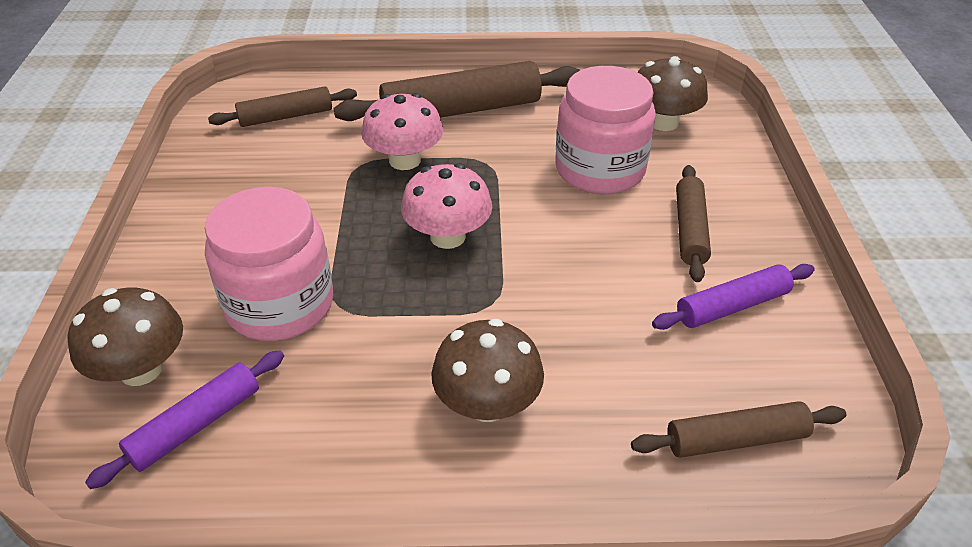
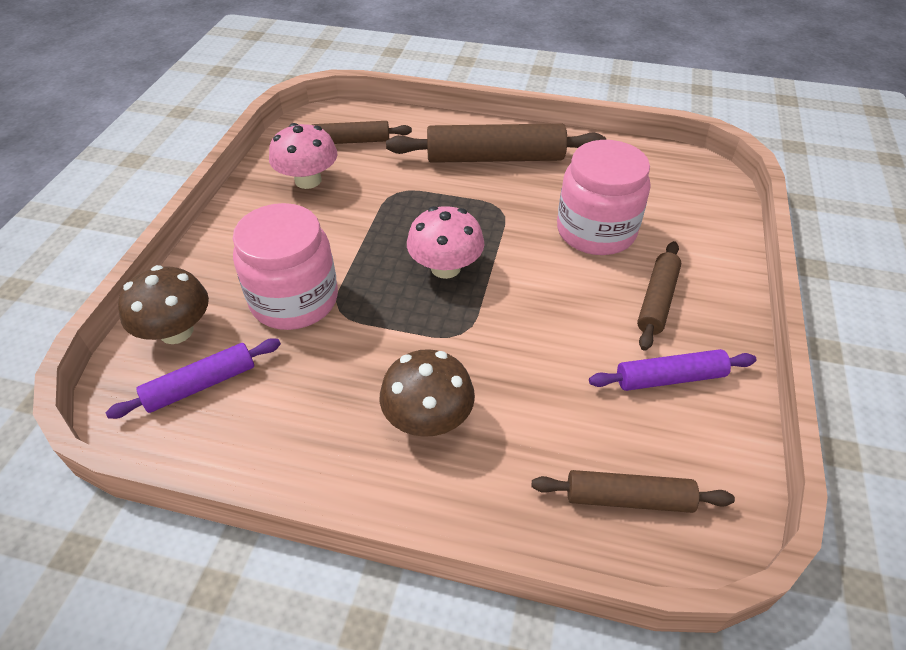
camera: 15 degrees right, 5 degrees up
pink mushroom [361,93,443,170] -> pink mushroom moved to [269,123,338,189]
brown mushroom [637,56,708,131] -> none

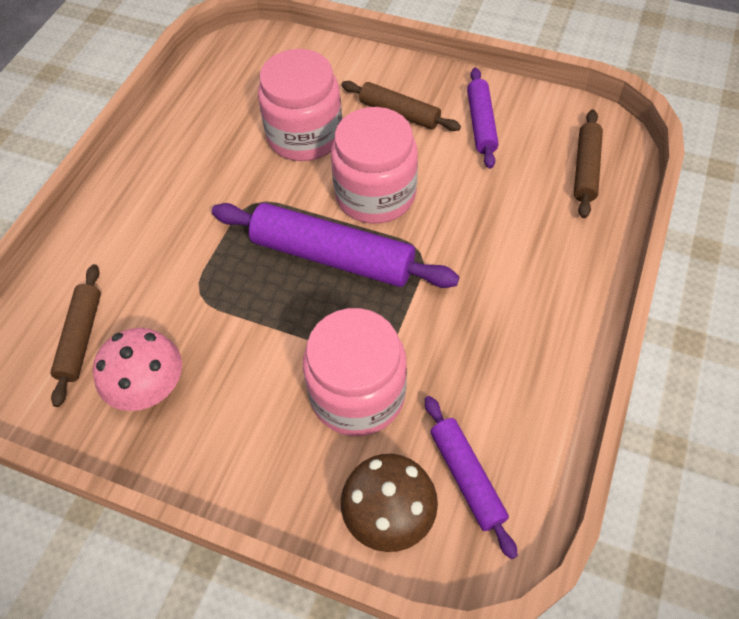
camera: 80 degrees left, 10 degrees up
brown mushroom [380,349,475,437] -> none
brown rolling pin [386,123,606,163] -> none
pink mushroom [407,206,484,279] -> purple rolling pin [212,203,459,288]
none -> pink jar [331,107,418,224]

